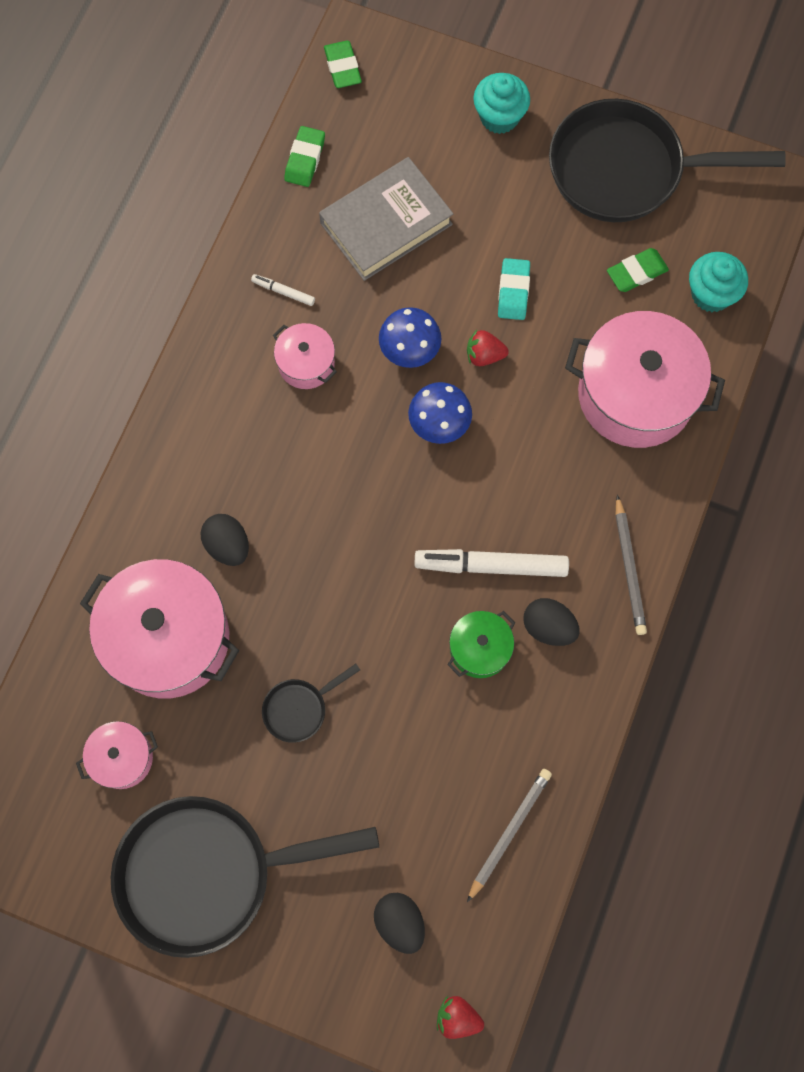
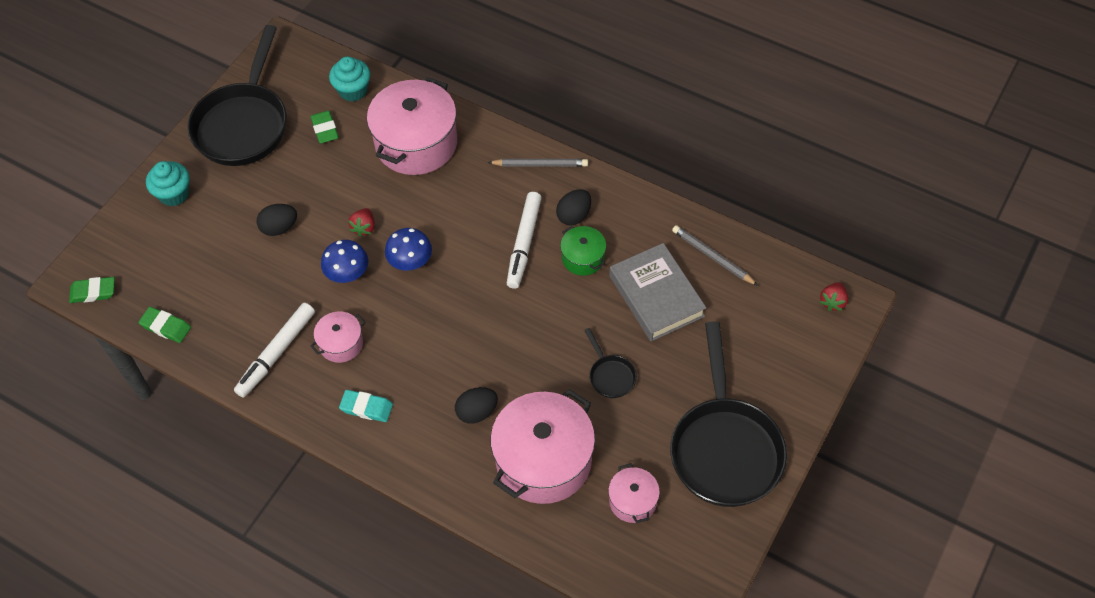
camera: 80 degrees left, 15 degrees down
white marker [251,274,315,306] -> white marker [234,303,315,398], size x2.14
grey book [319,157,453,281] -> grey book moved to [609,243,706,341]
black egg [374,893,425,954] -> black egg moved to [257,204,297,236]
turquoise eraser [498,258,530,320] -> turquoise eraser moved to [339,390,393,422]

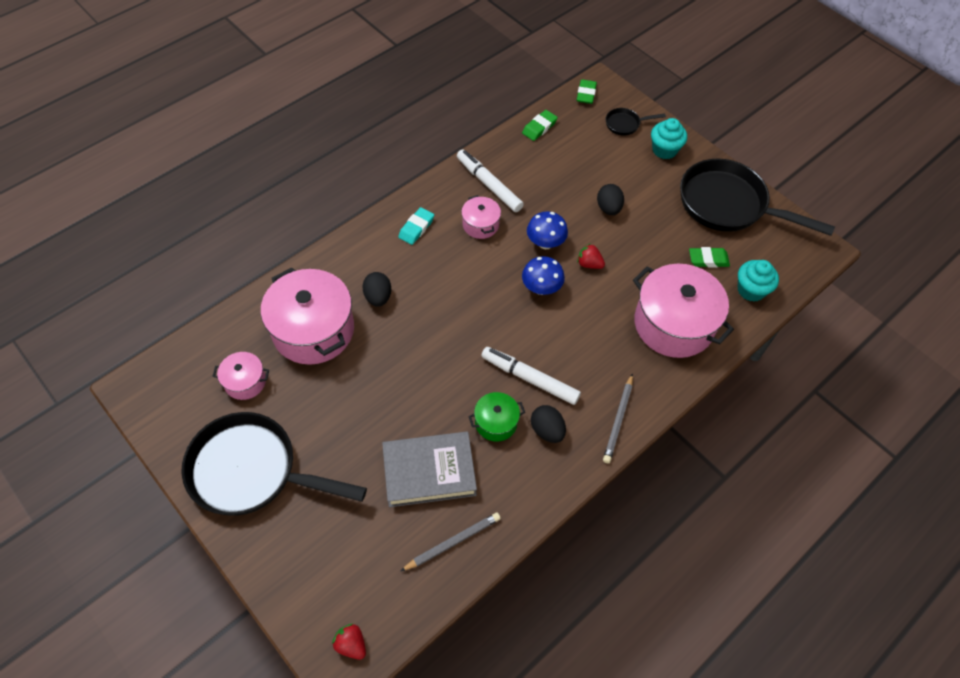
camera: 105 degrees right, 0 degrees up
black pan [584,328,637,398] -> black pan moved to [605,108,666,136]

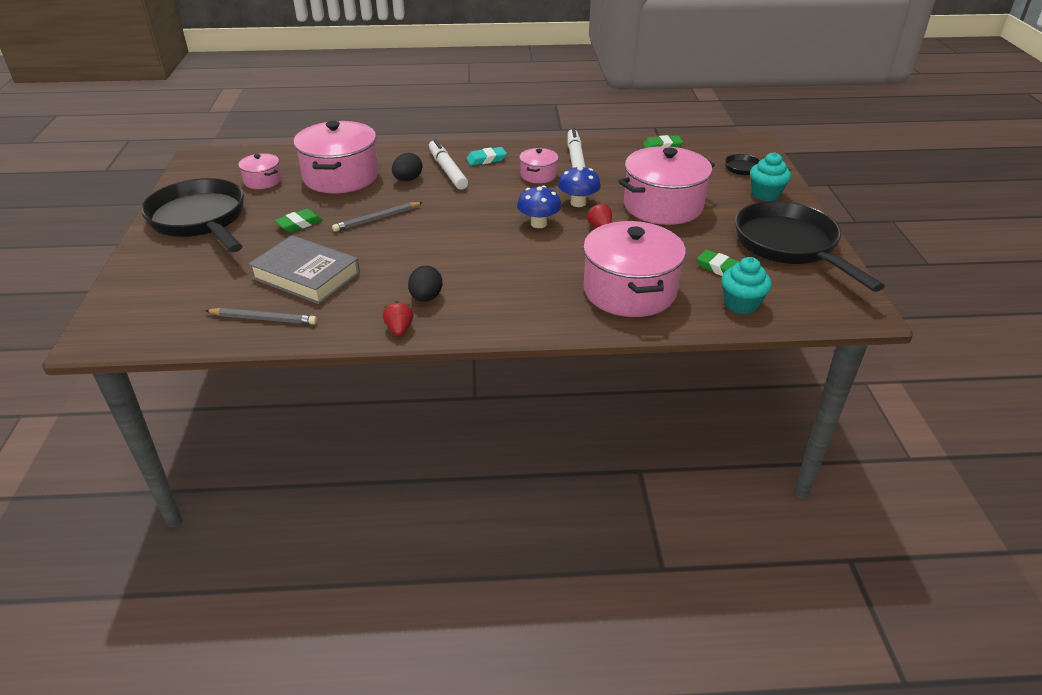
camera: 40 degrees right, 20 degrees down
red strawberry [332,624,366,660] -> red strawberry moved to [383,301,413,336]
green pot [468,392,525,442] -> none
white marker [481,347,581,405] -> white marker moved to [429,139,468,190]
green eraser [577,79,597,104] -> green eraser moved to [274,209,323,232]
black egg [597,184,624,215] -> pink pot [618,146,715,225]
grey pencil [603,373,633,463] -> grey pencil moved to [332,202,423,232]

